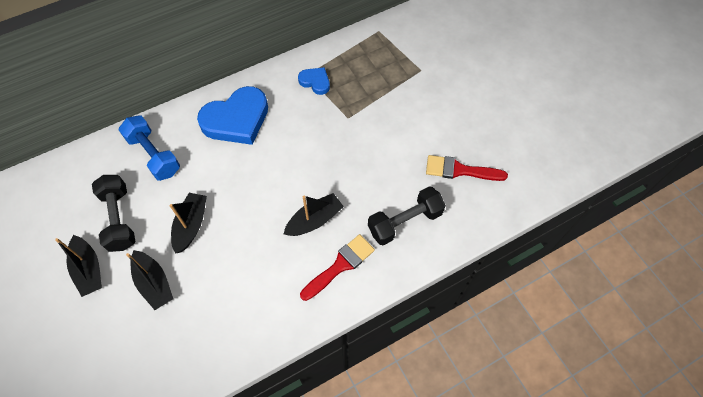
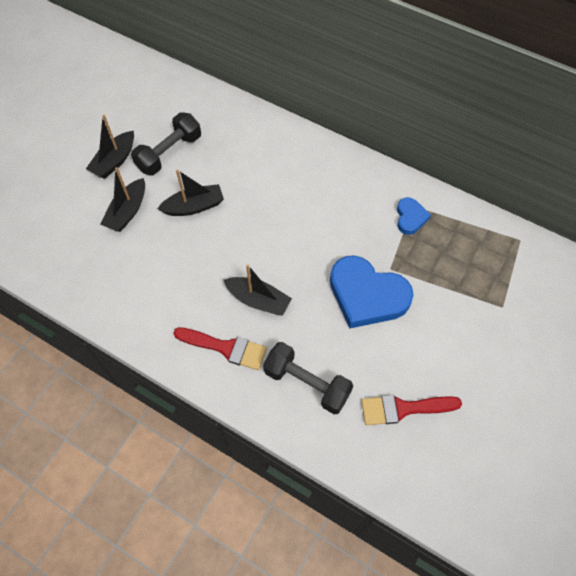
camera: 60 degrees right, 0 degrees up
blue dumbbell [118,115,180,181] -> none
blue heart [197,86,268,145] -> blue heart moved to [330,255,414,329]
red brush [426,155,508,181] -> red brush turned 75 degrees counterclockwise [361,395,462,425]

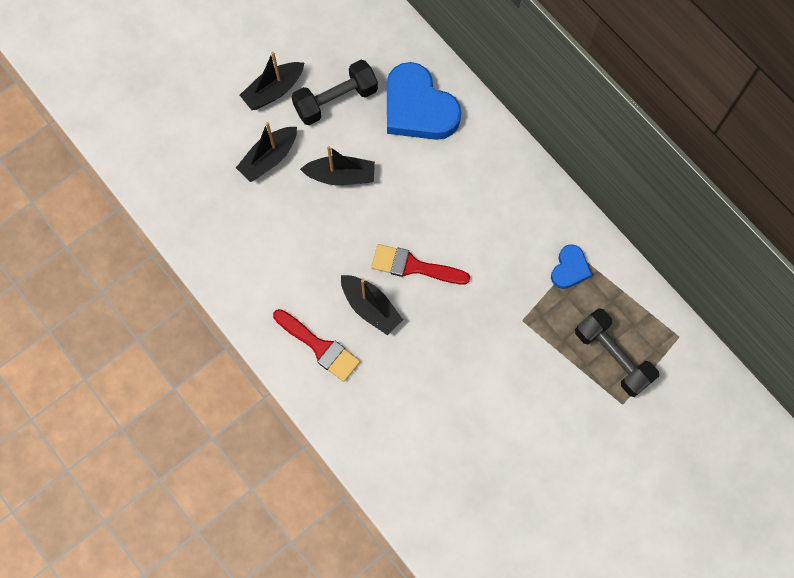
camera: 20 degrees right, 10 degrees up
black dumbbell [263,342,353,414] -> black dumbbell moved to [575,308,659,397]
blue heart [330,255,414,329] -> blue heart moved to [387,62,461,140]
red brush [361,395,462,425] -> red brush moved to [371,244,470,284]

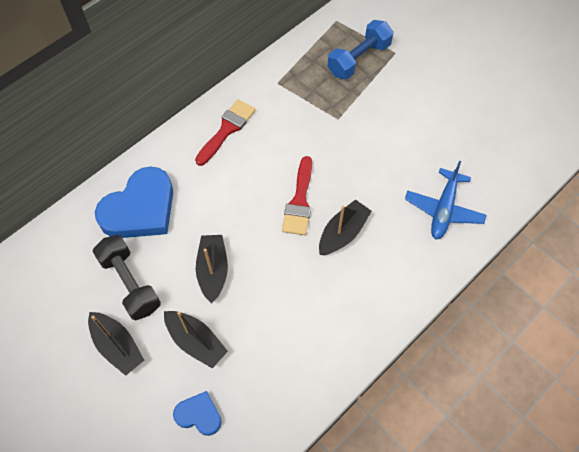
camera: 95 degrees left, 10 degrees down
red brush [273,309,360,382] -> red brush moved to [195,99,256,166]
blue heart [551,244,592,289] -> blue heart moved to [173,391,222,436]
black dumbbell [575,308,659,397] -> blue dumbbell [328,20,394,79]
none -> blue plane [405,161,486,239]

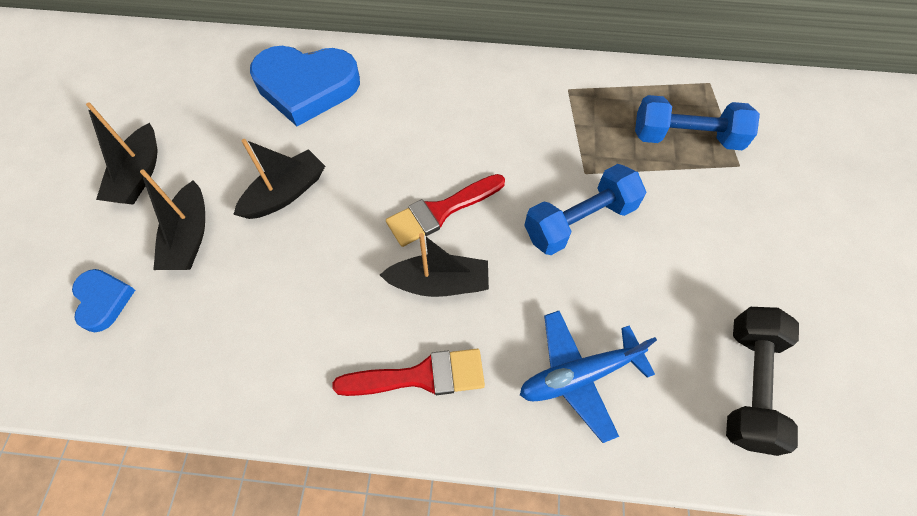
camera: 50 degrees right, 0 degrees up
black dumbbell [92,235,161,320] -> black dumbbell moved to [726,307,799,456]
red brush [195,99,256,166] -> red brush moved to [333,349,485,396]
none -> blue dumbbell [524,164,646,255]

